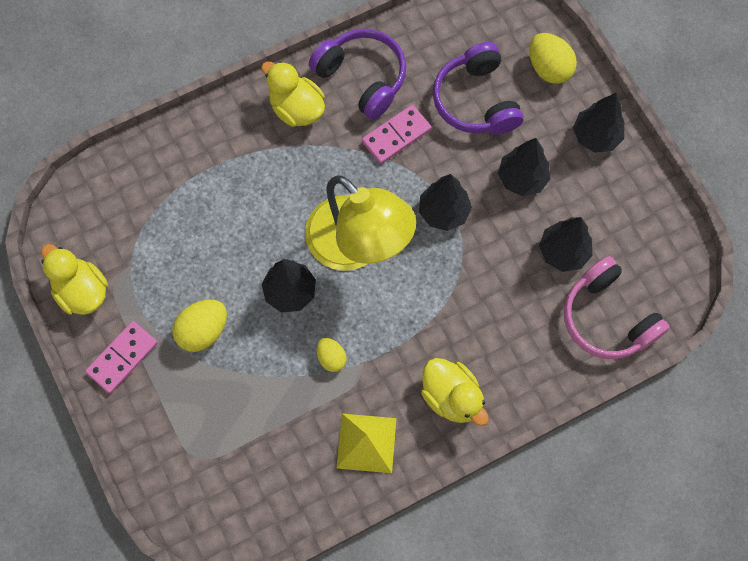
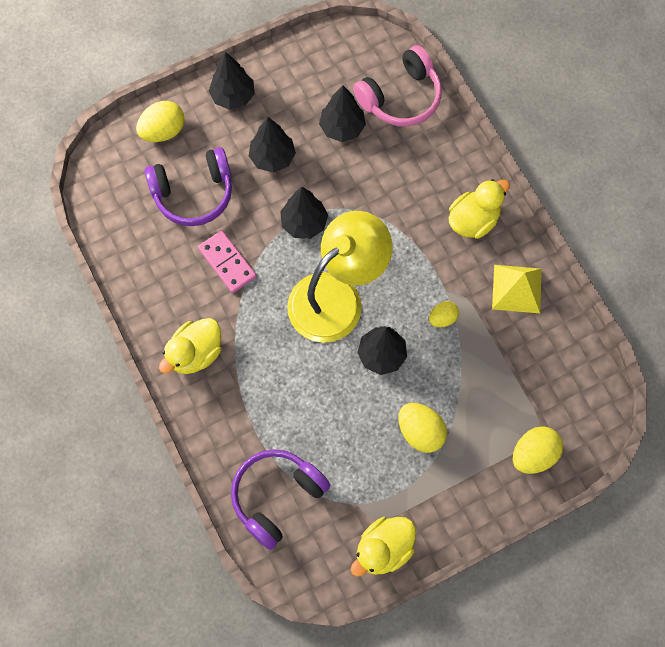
camera: 90 degrees left, 0 degrees up
pink domino [85,321,158,394] -> none
purple headphones [309,28,406,120] -> purple headphones moved to [231,449,330,550]
none -> yellow egg [513,426,563,474]

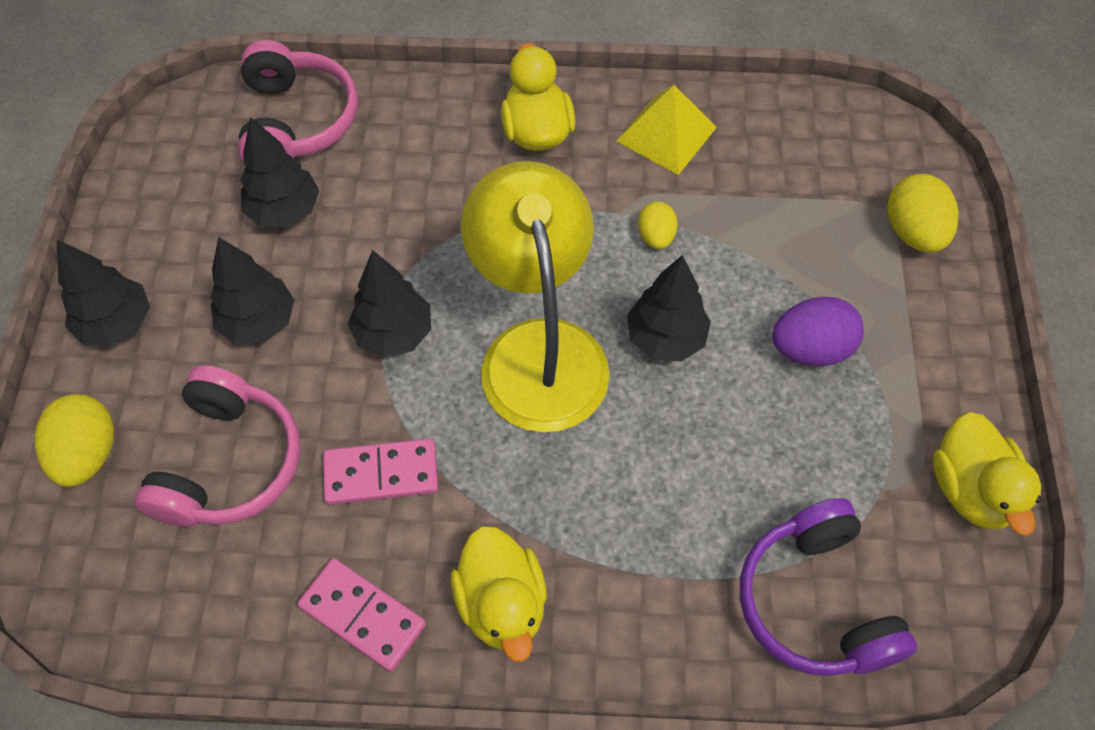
camera: 60 degrees left, 10 degrees down
purple headphones [145,147,232,226] -> pink headphones [135,365,300,527]
yellow egg [399,403,447,453] -> purple egg [772,297,864,366]
none -> pink domino [297,558,426,672]

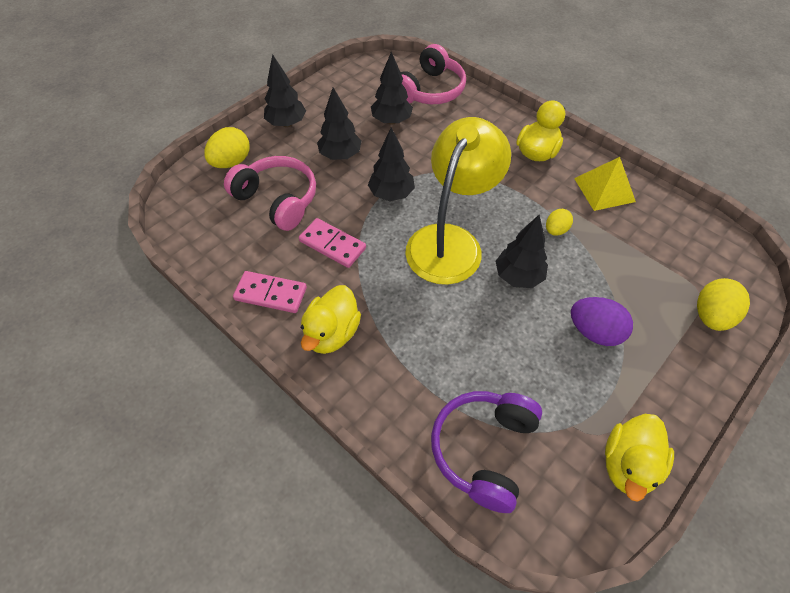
camera: 40 degrees right, 5 degrees down
pink headphones [135,365,300,527] -> pink headphones turned 105 degrees counterclockwise [224,156,316,231]
pink domino [297,558,426,672] -> pink domino turned 60 degrees counterclockwise [233,271,307,313]

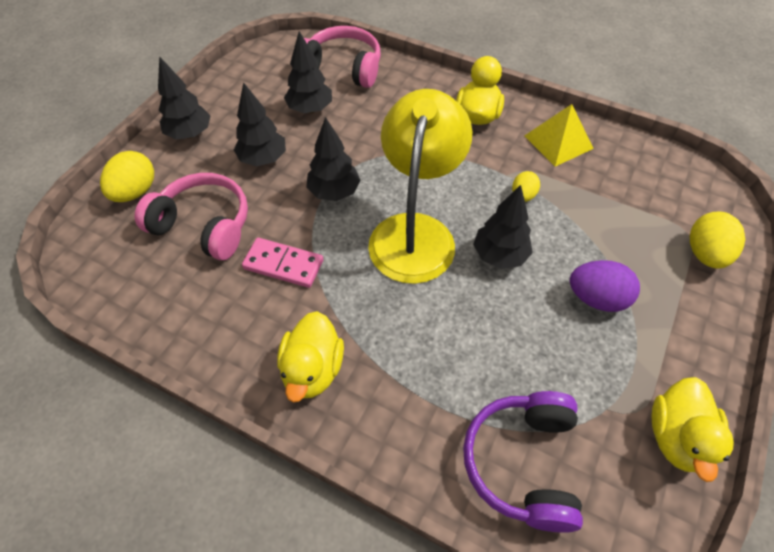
camera: 15 degrees left, 0 degrees up
pink domino [233,271,307,313] -> none
pink headphones [401,44,466,104] -> pink headphones turned 90 degrees counterclockwise [304,26,381,88]

